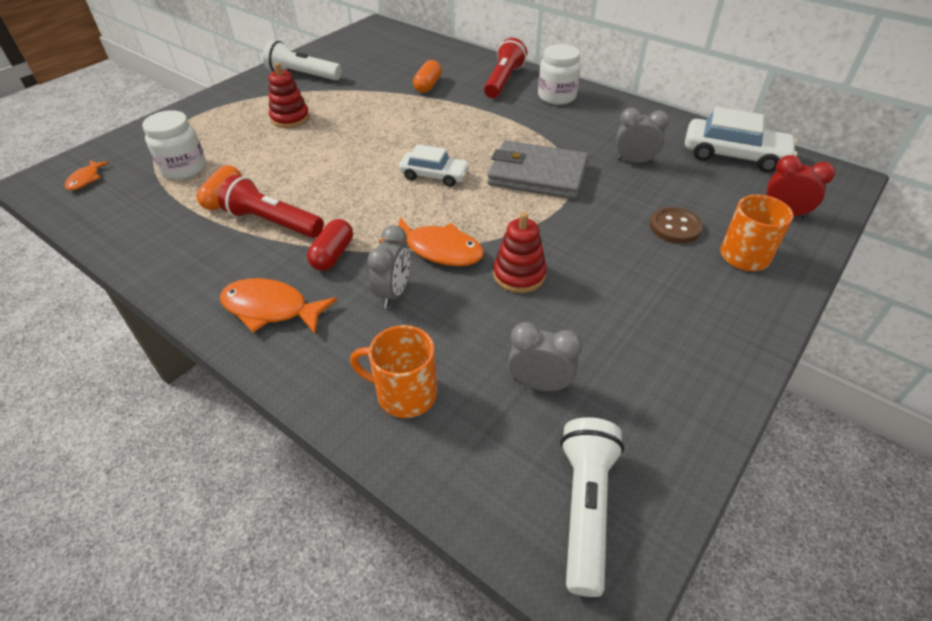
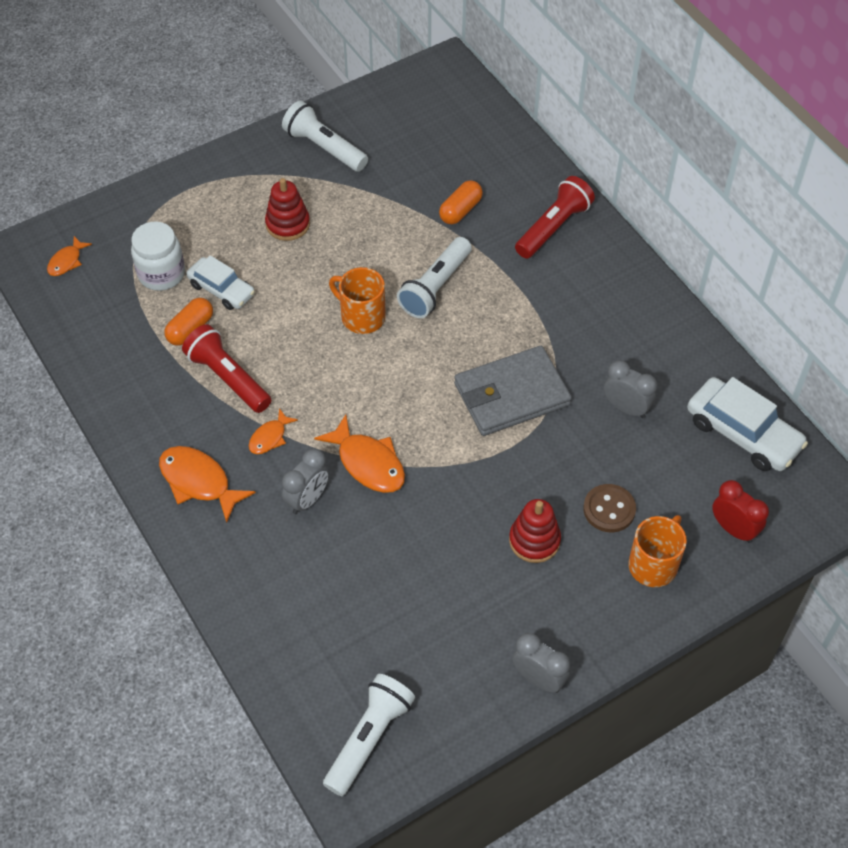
camera: 20 degrees right, 10 degrees up
red capsule [307,219,353,271] -> orange fish [249,408,298,454]
orange mug [350,325,437,418] -> orange mug moved to [329,267,386,334]
white car [399,144,470,187] -> white car moved to [186,255,255,310]
grey wallet [487,140,588,199] -> grey wallet turned 60 degrees counterclockwise [454,346,572,436]
red stacking toy [493,212,547,293] -> red stacking toy moved to [509,499,561,563]
grey clock [508,322,582,391] -> grey clock moved to [513,633,570,693]
white jar [538,44,581,105] -> none
none -> white flashlight [397,237,472,318]

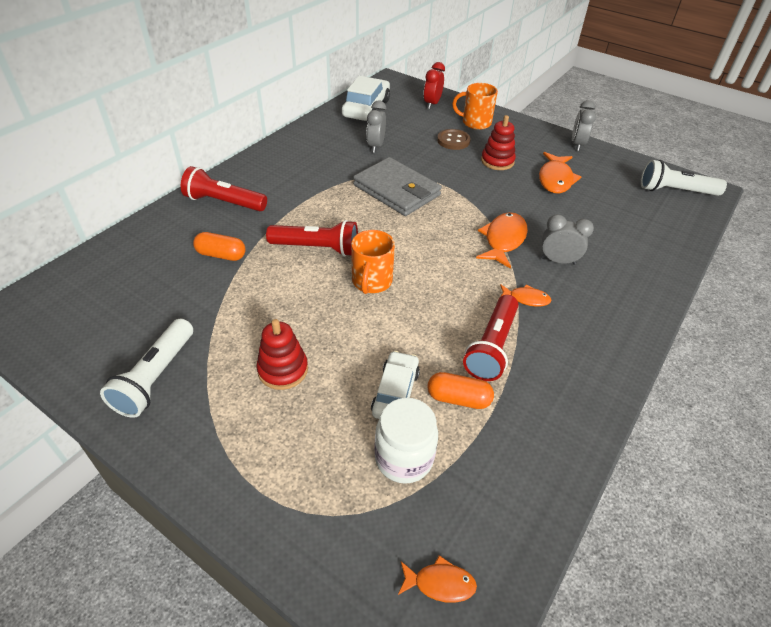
camera: 115 degrees left, 10 degrees down
orange fish [159,446,256,523] -> orange fish moved to [539,152,581,193]
white flashlight [397,237,472,318] -> red flashlight [266,220,358,257]

